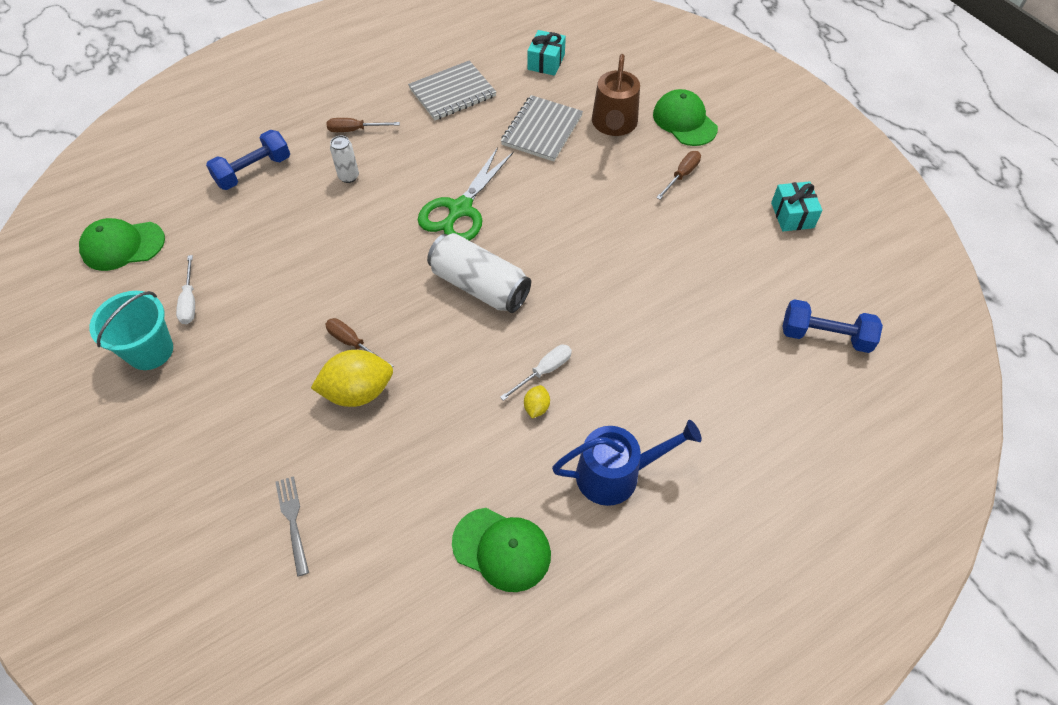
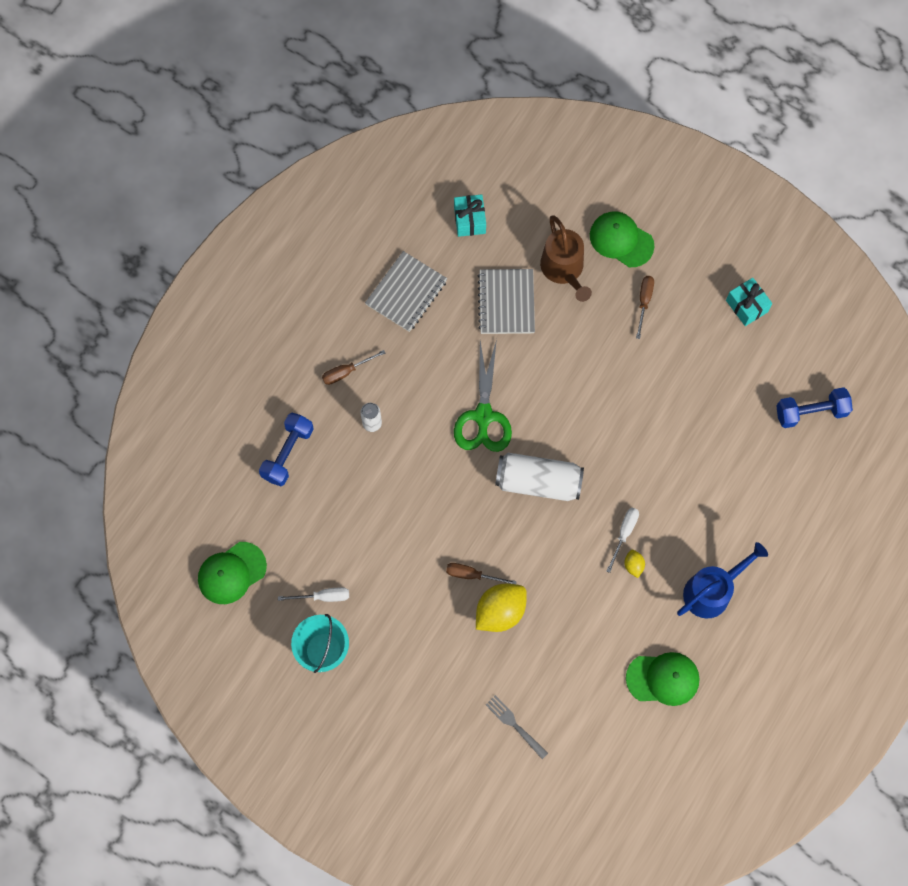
camera: 25 degrees left, 15 degrees up
white screwdriver [176,255,195,324] -> white screwdriver turned 60 degrees counterclockwise [278,587,349,602]

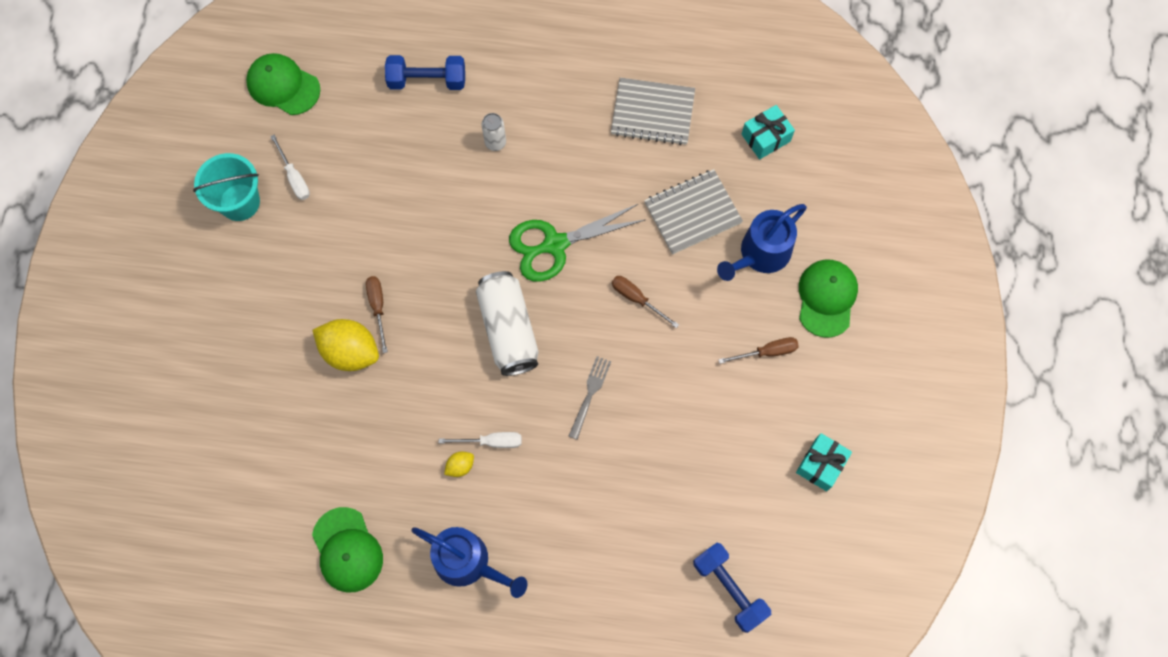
camera: 65 degrees right, 0 degrees up
brown screwdriver [322,350,386,385] -> brown screwdriver moved to [612,276,679,328]
grey fork [486,695,548,759] -> grey fork moved to [569,356,611,440]
brown watering can [540,215,592,302] -> blue watering can [717,204,807,281]

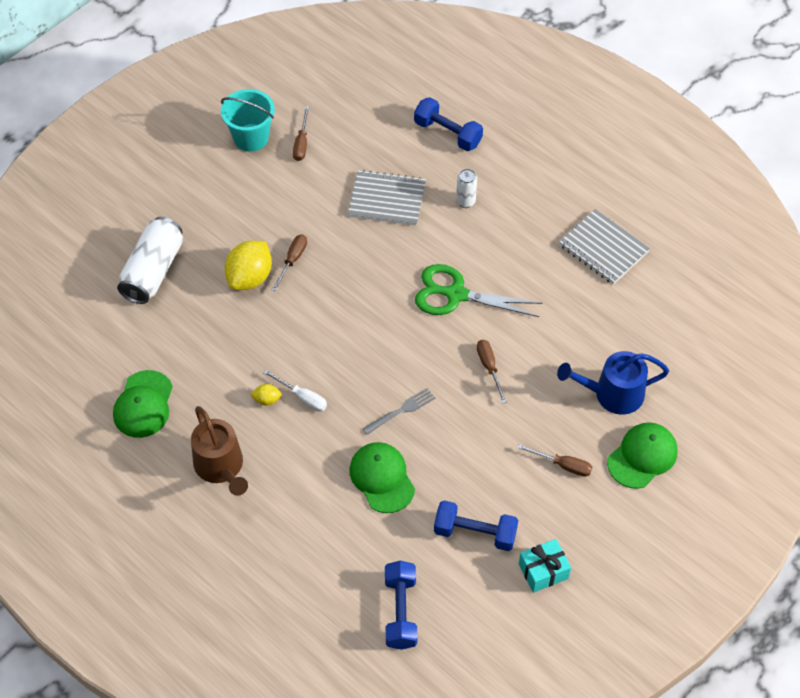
camera: 35 degrees right, 15 degrees down
green cap [246,53,320,115] -> green cap moved to [349,442,415,513]
white screwdriver [270,135,310,200] -> brown screwdriver [293,106,309,161]
yellow lemon [312,319,379,371] -> yellow lemon turned 60 degrees clockwise [225,241,272,290]
blue watering can [412,527,527,598] -> brown watering can [191,406,248,496]
white can [476,271,539,376] -> white can moved to [117,217,183,304]
grey notebook [644,169,743,255] -> grey notebook moved to [348,170,426,226]
turquoise gift [742,105,795,159] -> none
none -> blue dumbbell [434,500,518,551]

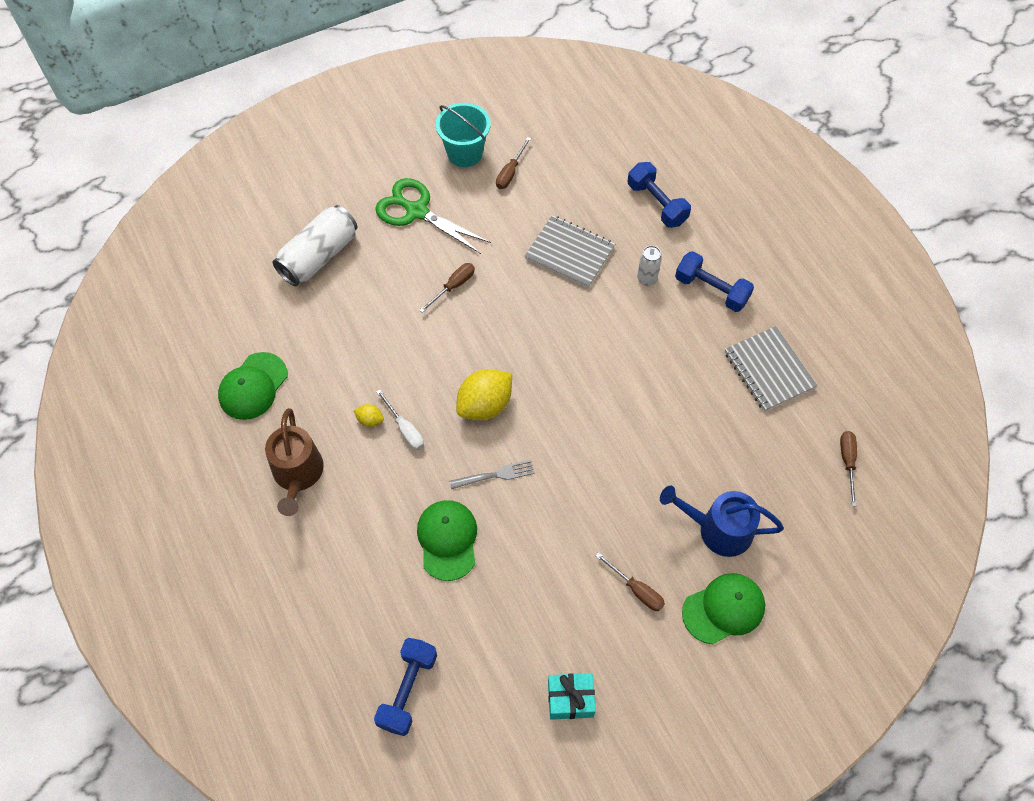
camera: 20 degrees right, 5 degrees up
yellow lemon [225,241,272,290] -> yellow lemon moved to [456,369,512,420]
green scissors [415,264,542,317] -> green scissors moved to [375,178,491,254]
blue dumbbell [434,500,518,551] -> blue dumbbell moved to [675,251,754,312]
brown screwdriver [477,340,507,403] -> brown screwdriver moved to [840,431,857,506]

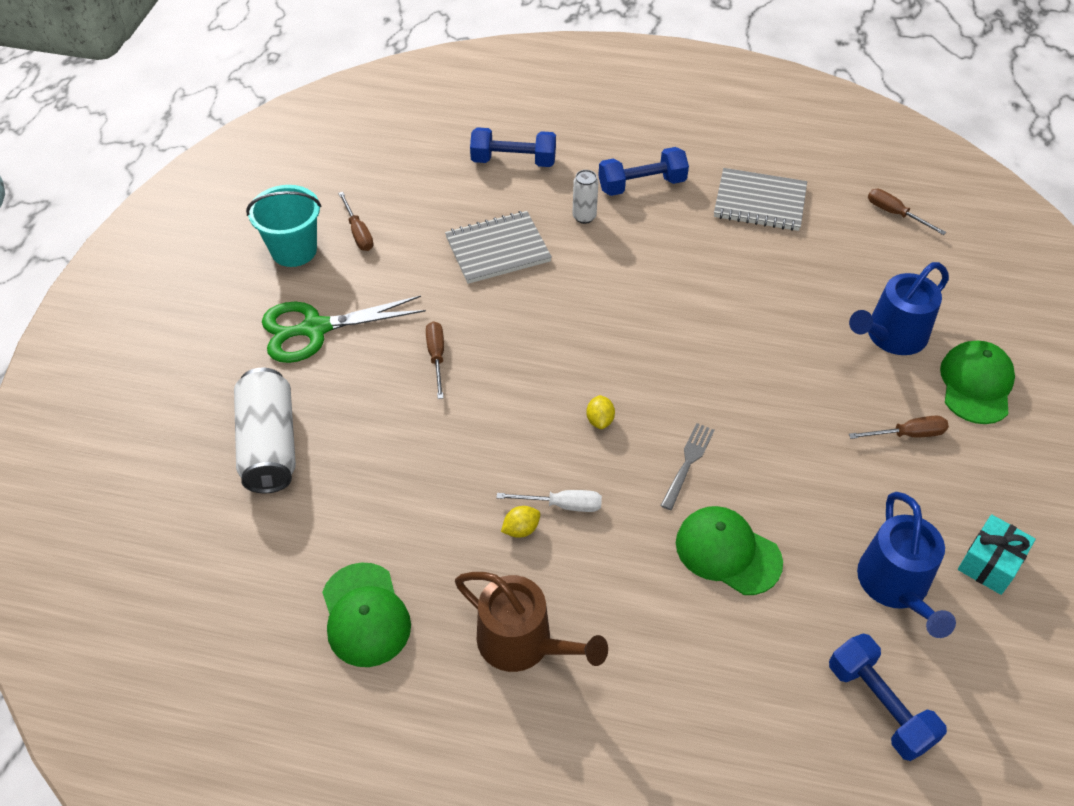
camera: 50 degrees left, 10 degrees down
yellow lemon [456,369,512,420] -> yellow lemon [586,395,615,429], size x0.46
none -> blue watering can [857,492,956,638]

